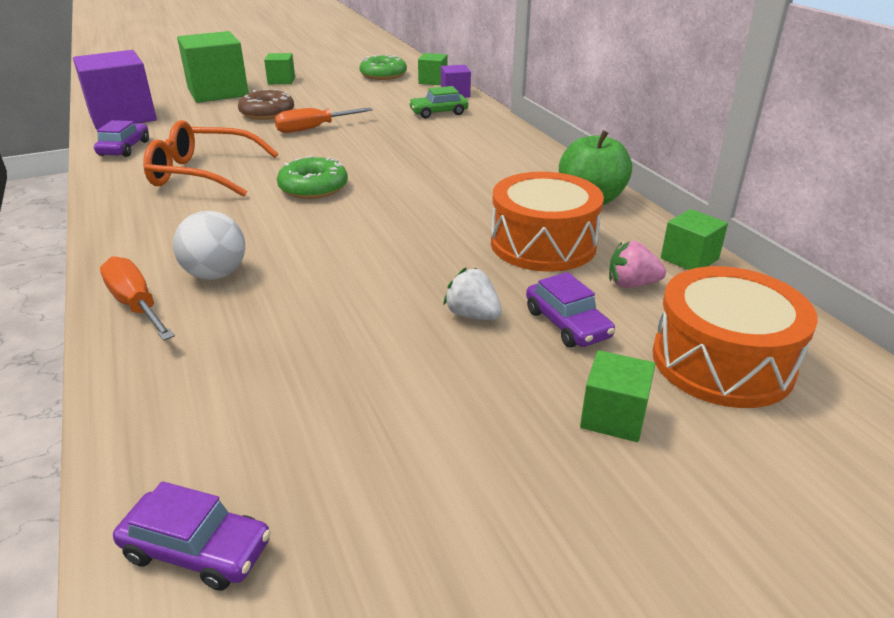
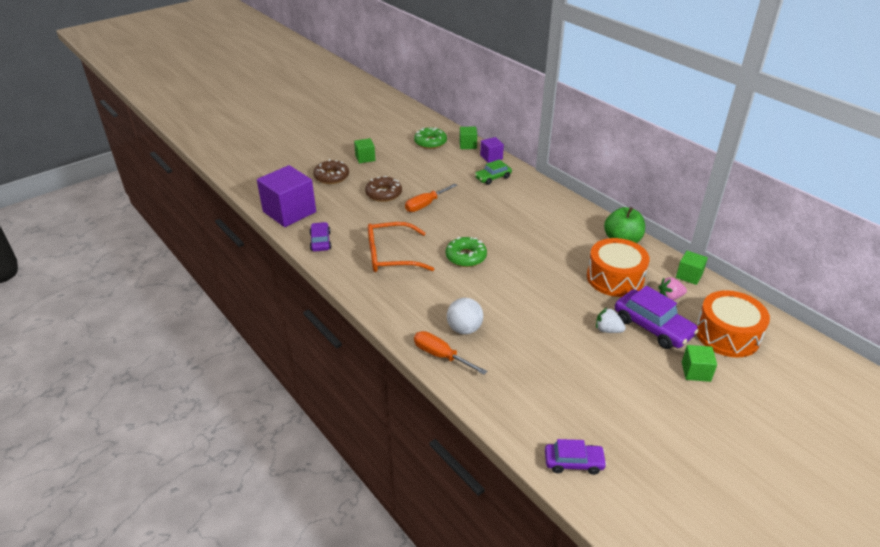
camera: 15 degrees left, 5 degrees up
green cube [177,31,249,103] -> brown donut [313,159,349,184]
purple car [526,272,615,347] -> purple car [615,286,699,349], size x1.64

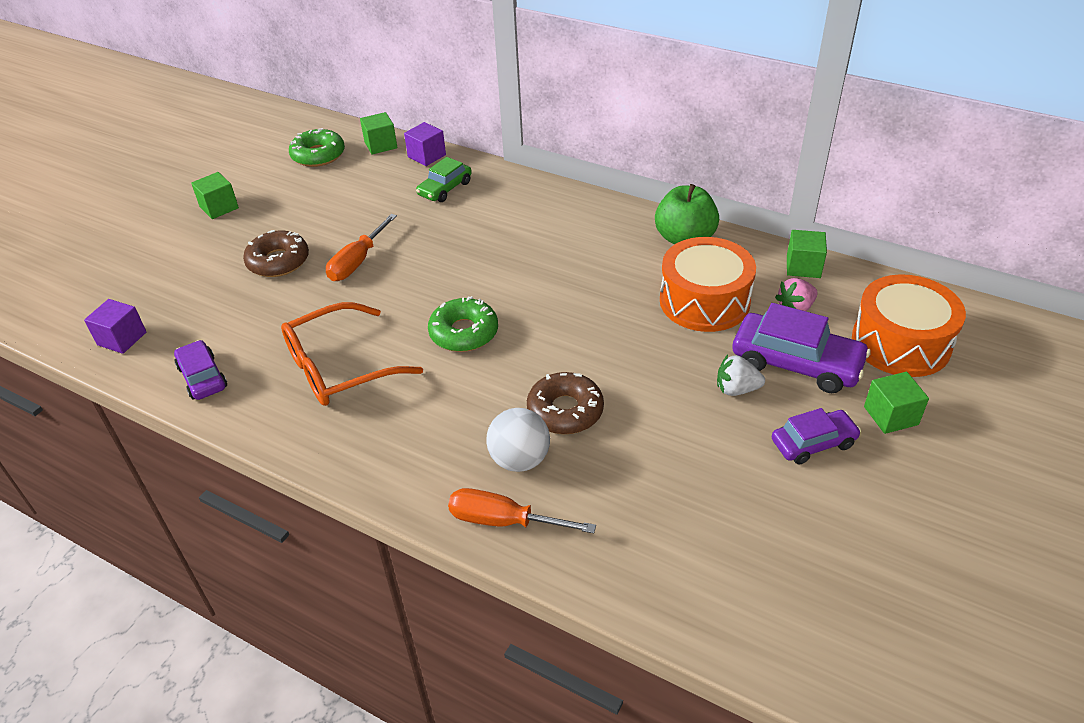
camera: 20 degrees left, 5 degrees up
purple cube [257,165,316,227] -> purple cube [84,299,146,354], size x0.49
brown donut [313,159,349,184] -> brown donut moved to [527,372,604,434]
purple car [545,439,607,475] -> purple car moved to [772,408,861,465]

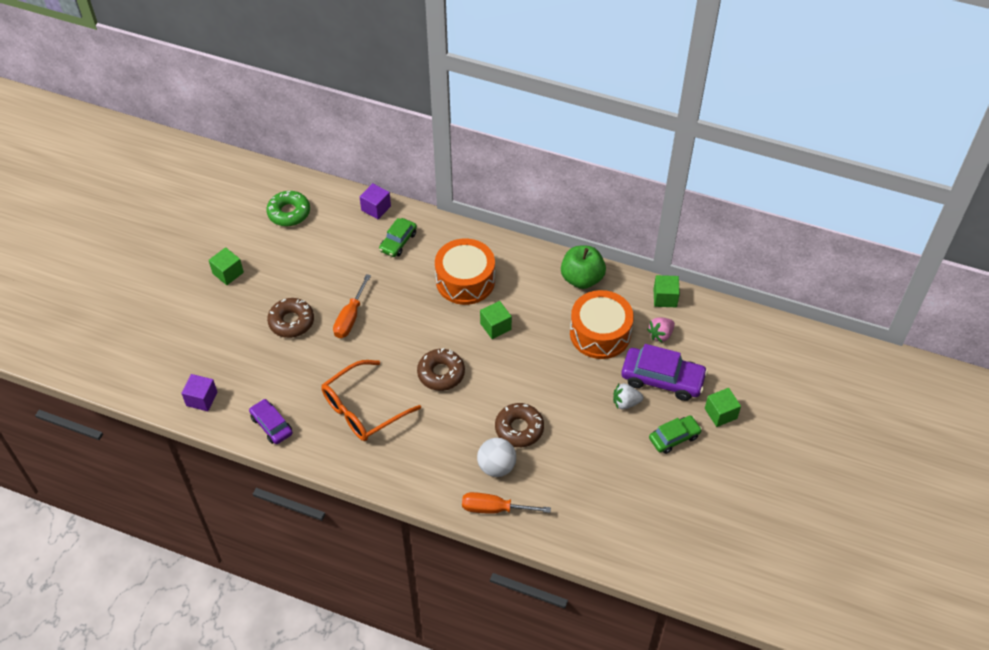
camera: 10 degrees left, 10 degrees up
green cube [360,112,397,154] -> green cube moved to [480,301,512,339]
green donut [428,296,498,352] -> brown donut [417,348,465,391]
purple car [772,408,861,465] -> green car [649,415,702,454]
orange drum [852,274,966,377] -> orange drum moved to [435,238,495,305]

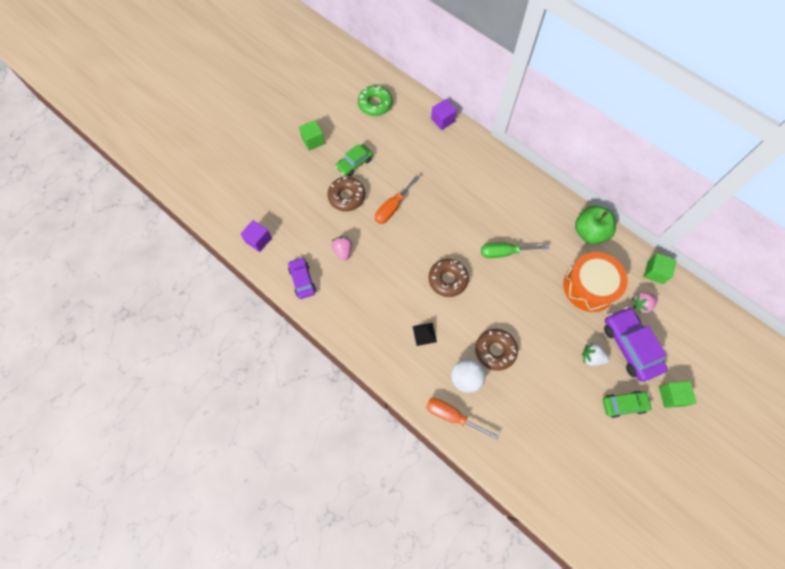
camera: 20 degrees right, 15 degrees up
orange glasses [321,360,421,441] -> none
green car [379,218,417,257] -> green car moved to [335,144,373,176]
orange drum [435,238,495,305] -> none
green cube [480,301,512,339] -> green screwdriver [481,243,550,258]
purple car [621,344,708,401] -> purple car turned 150 degrees counterclockwise [604,307,668,382]
none -> pink strawberry [331,236,352,261]
none -> black pyramid [412,323,437,346]

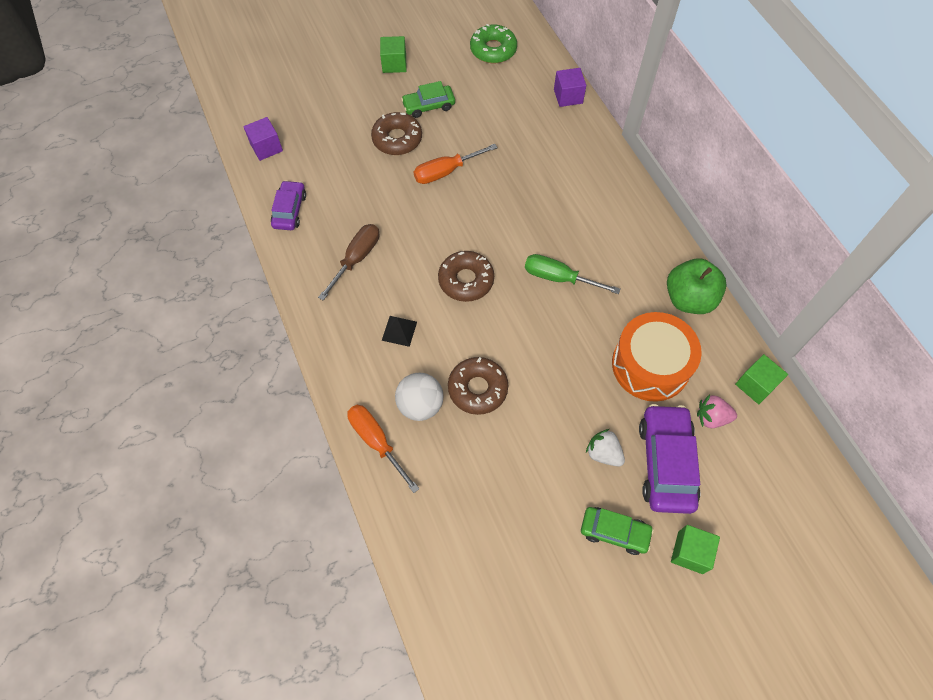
camera: 25 degrees right, 5 degrees down
pink strawberry [331,236,352,261] -> none
none -> brown screwdriver [318,224,379,301]

